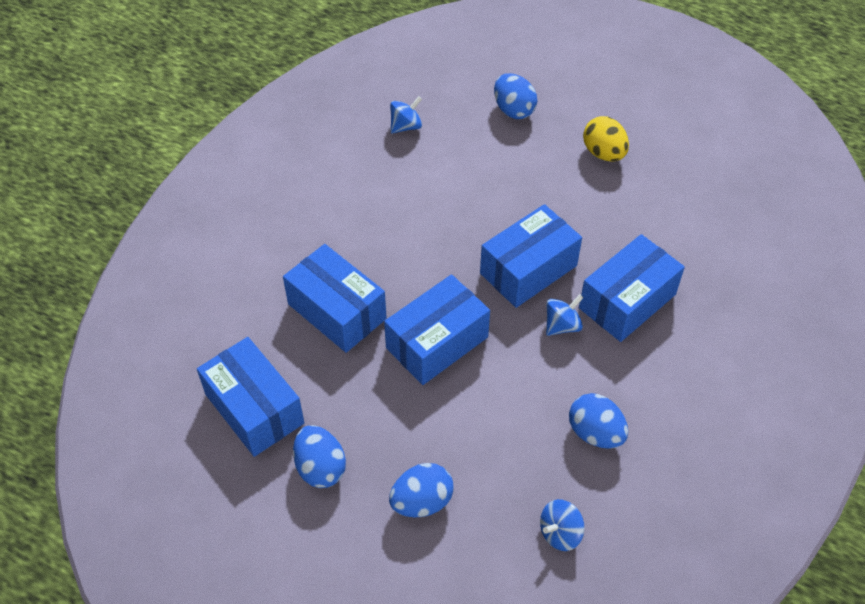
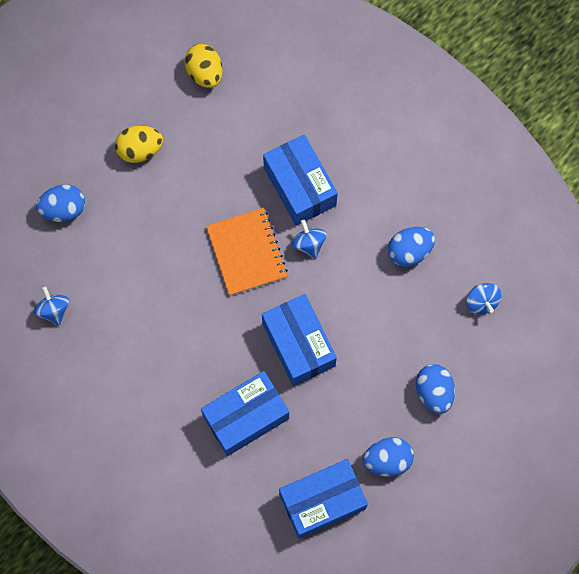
camera: 75 degrees left, 20 degrees up
blue box [480,204,582,308] -> orange notebook [206,208,288,296]
none -> yellow egg [184,44,223,88]

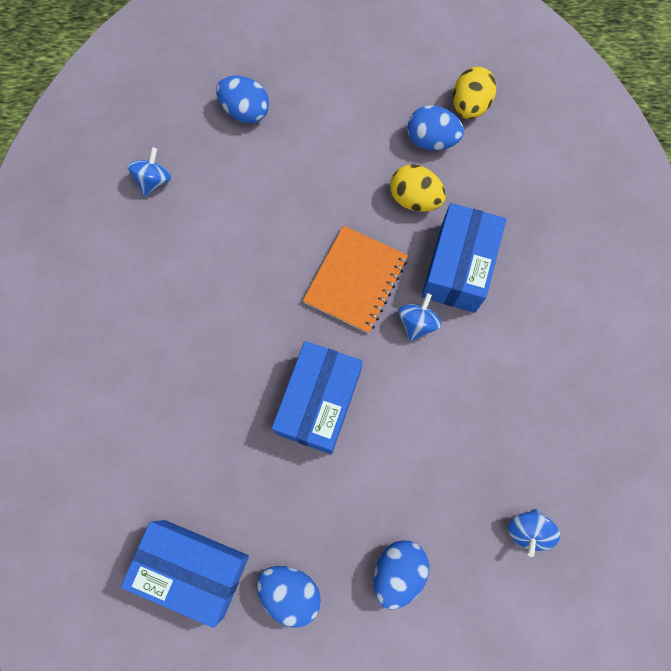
camera: 45 degrees right, 0 degrees up
yellow egg [115,125,163,163] -> yellow egg moved to [390,164,446,212]
blue box [201,371,289,456] -> none
blue egg [388,227,435,267] -> blue egg moved to [407,105,464,150]

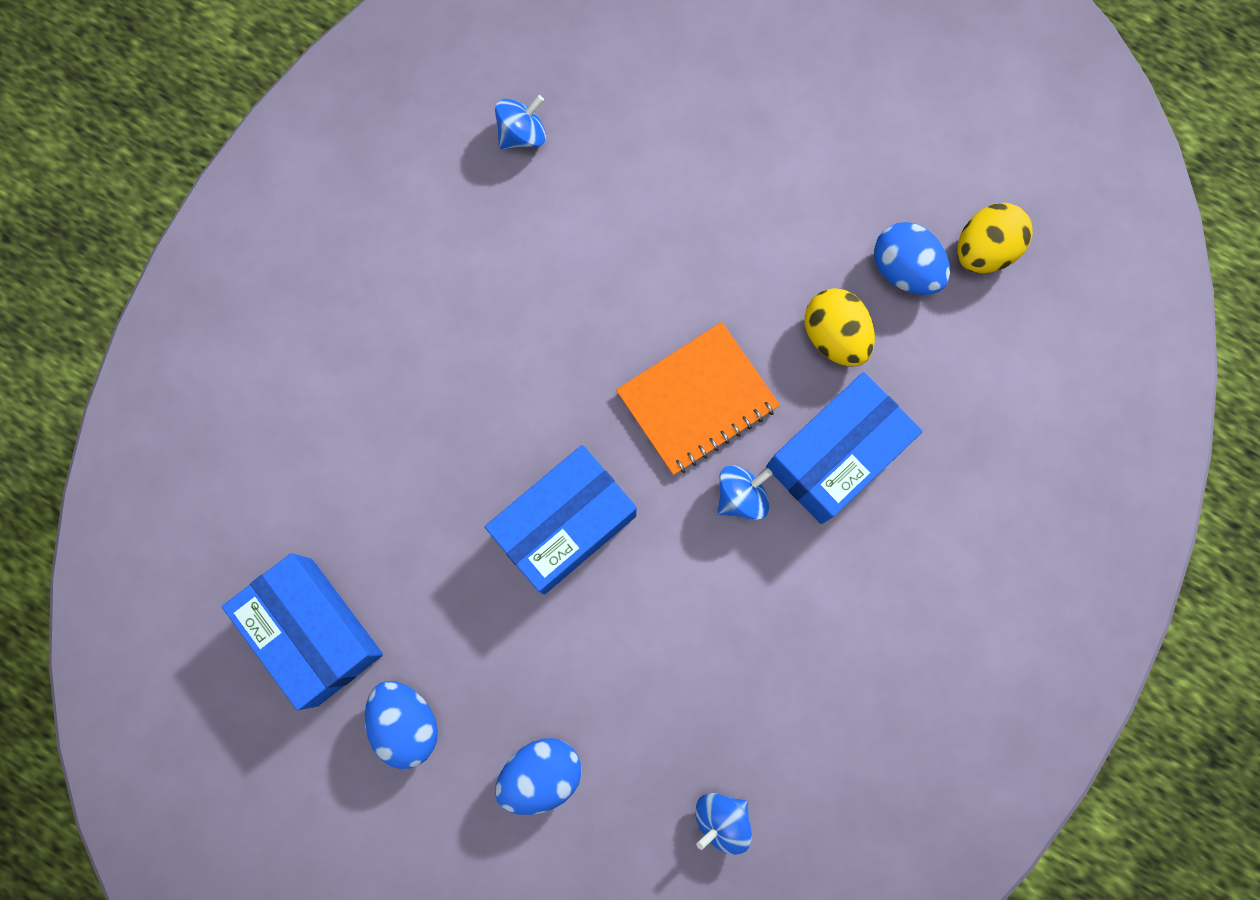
camera: 30 degrees right, 5 degrees up
blue egg [216,76,269,123] -> none

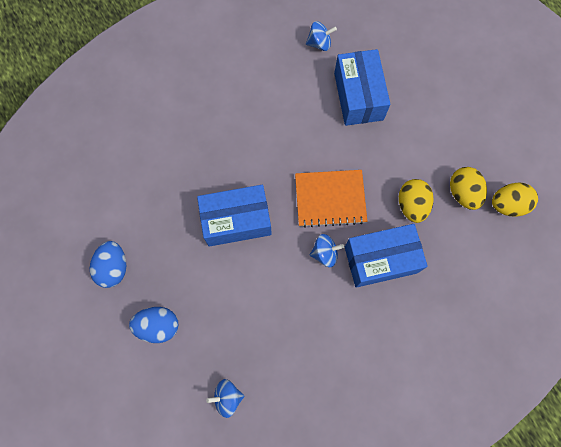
camera: 30 degrees right, 5 degrees down
blue box [222,553,383,710] -> blue box moved to [334,49,390,126]
blue egg [874,222,950,295] -> yellow egg [450,167,487,210]

